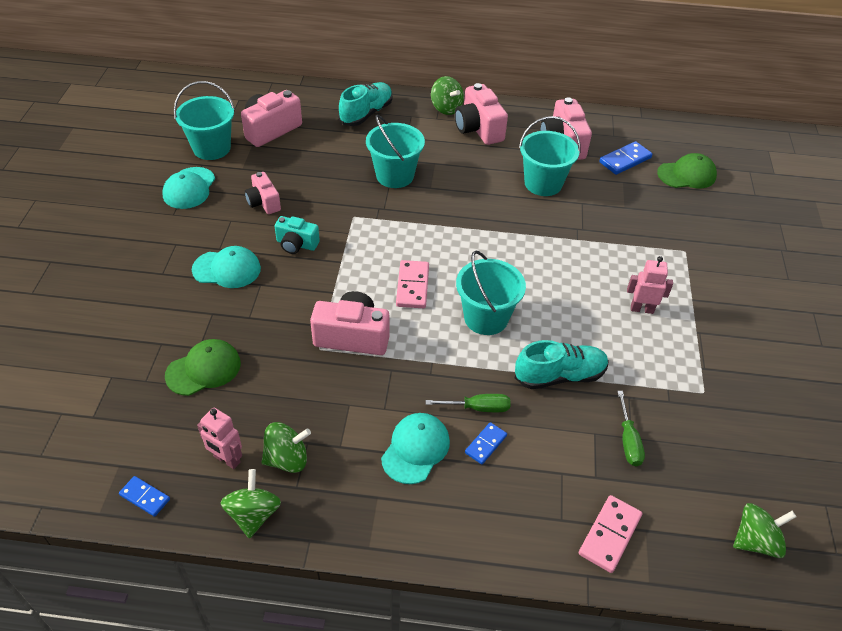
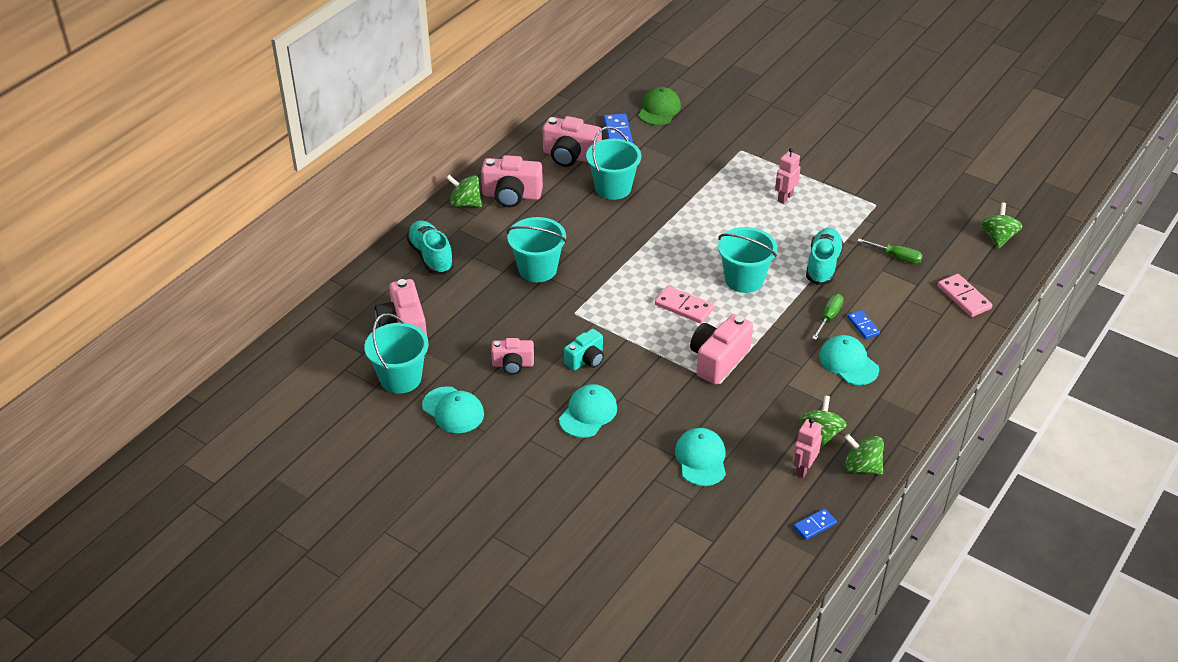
camera: 60 degrees left, 5 degrees down
green cap [165,339,241,396] -> turquoise cap [675,428,726,486]
pink robot [197,408,242,469] -> pink robot turned 150 degrees clockwise [793,418,822,478]
green spinning top [431,76,464,115] -> green spinning top turned 150 degrees counterclockwise [446,175,482,207]

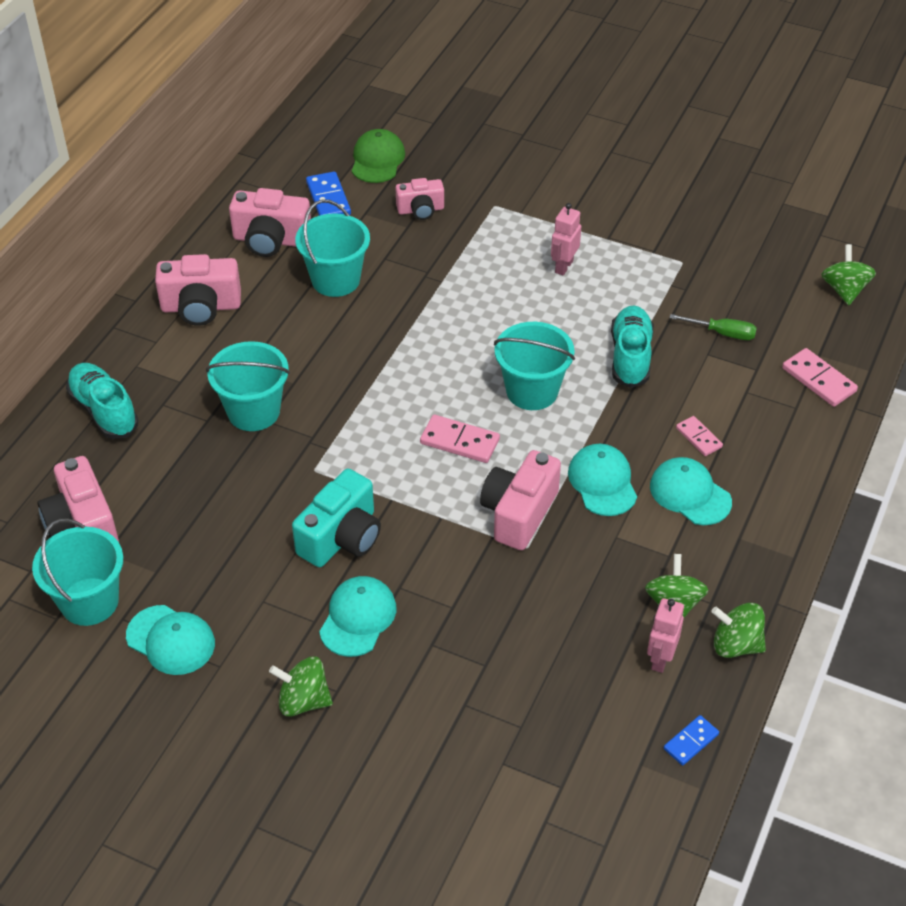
camera: 10 degrees left, 5 degrees up
green spinning top [446,175,482,207] -> green spinning top moved to [269,657,333,716]
pink camera [491,338,534,375] -> pink camera moved to [396,178,444,220]
turquoise camera [564,329,604,371] -> turquoise camera [292,469,381,567], size x1.60
turquoise cap [675,428,726,486] -> turquoise cap moved to [568,444,637,516]
green screwdriver [812,294,844,340] -> none
blue domino [847,310,880,339] -> pink domino [676,416,723,456]

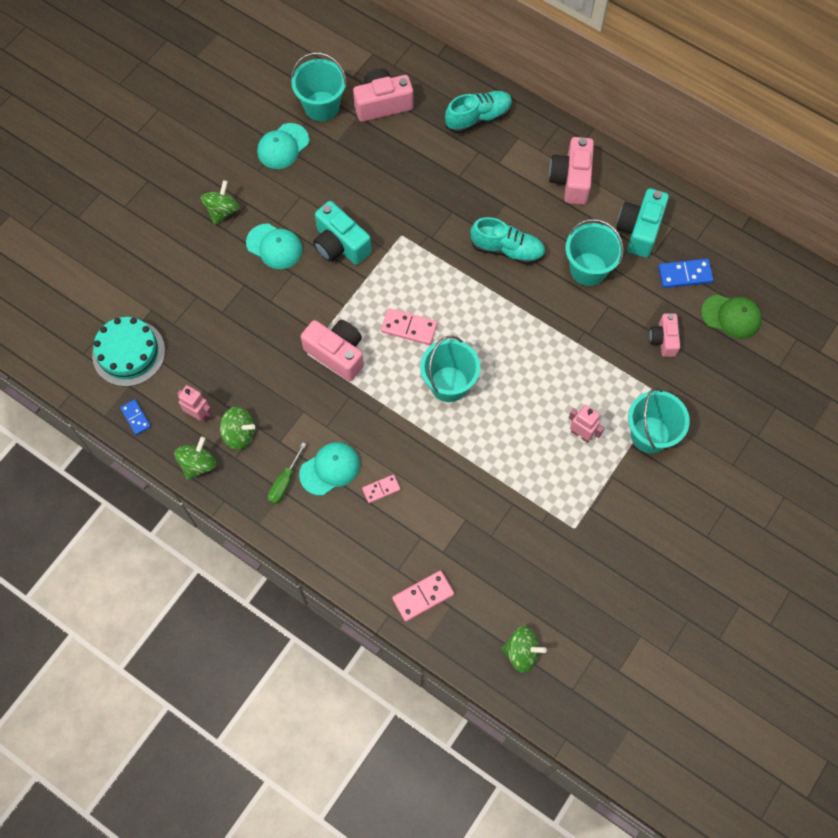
camera: 100 degrees right, 20 degrees up
turquoise bucket [206,341,290,431] -> turquoise bucket moved to [628,387,690,453]
pink camera [229,188,311,257] -> turquoise camera [616,188,669,258]
pink domino [420,415,500,463] -> pink domino turned 75 degrees clockwise [381,308,437,345]
turquoise cap [568,444,637,516] -> none
turquoise shoe [611,305,654,388] -> turquoise shoe moved to [471,217,545,265]
green screwdriver [669,314,757,340] -> green screwdriver moved to [268,442,306,504]
none -> turquoise cake [92,317,165,387]

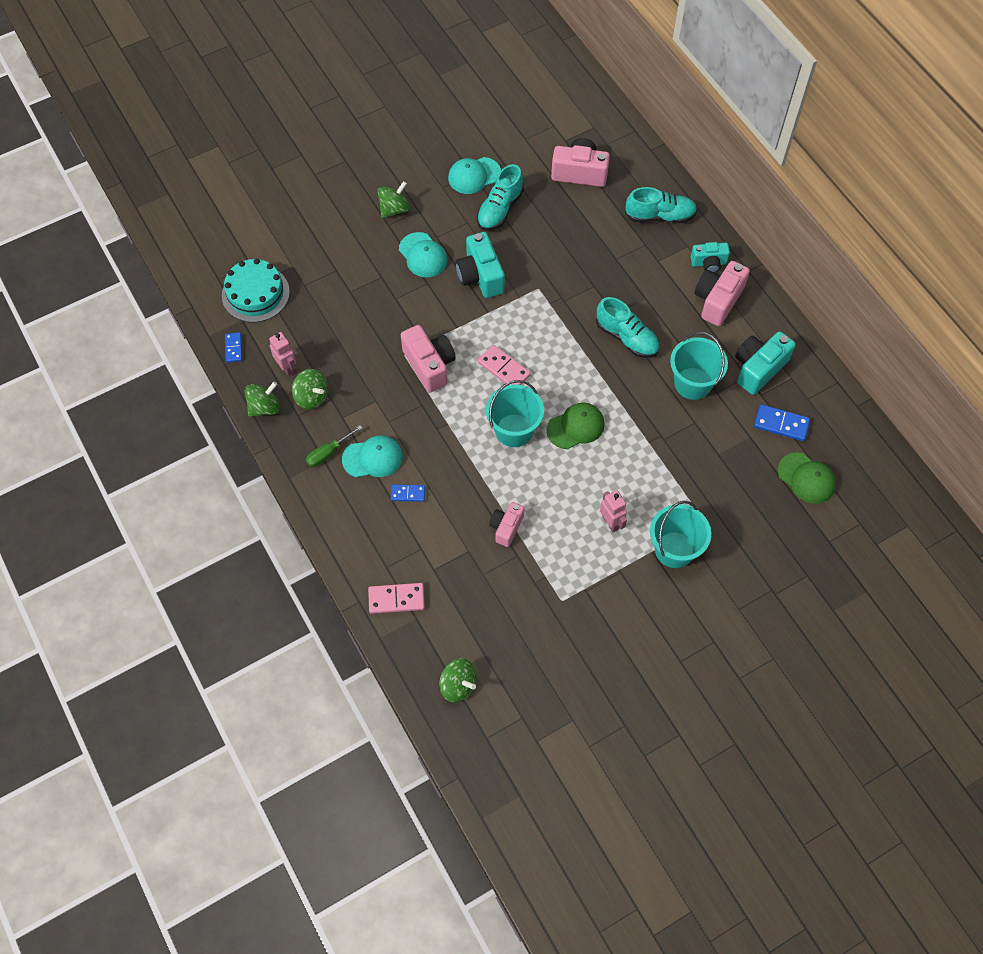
camera: 25 degrees right, 5 degrees down
turquoise bucket [291,52,347,121] -> none
pink domino [362,475,401,503] -> blue domino [391,485,425,502]
pink camera [649,314,680,357] -> pink camera moved to [489,502,525,547]
none -> turquoise shoe [477,164,524,231]
none -> green cap [546,402,605,449]
none -> turquoise camera [691,242,730,273]

